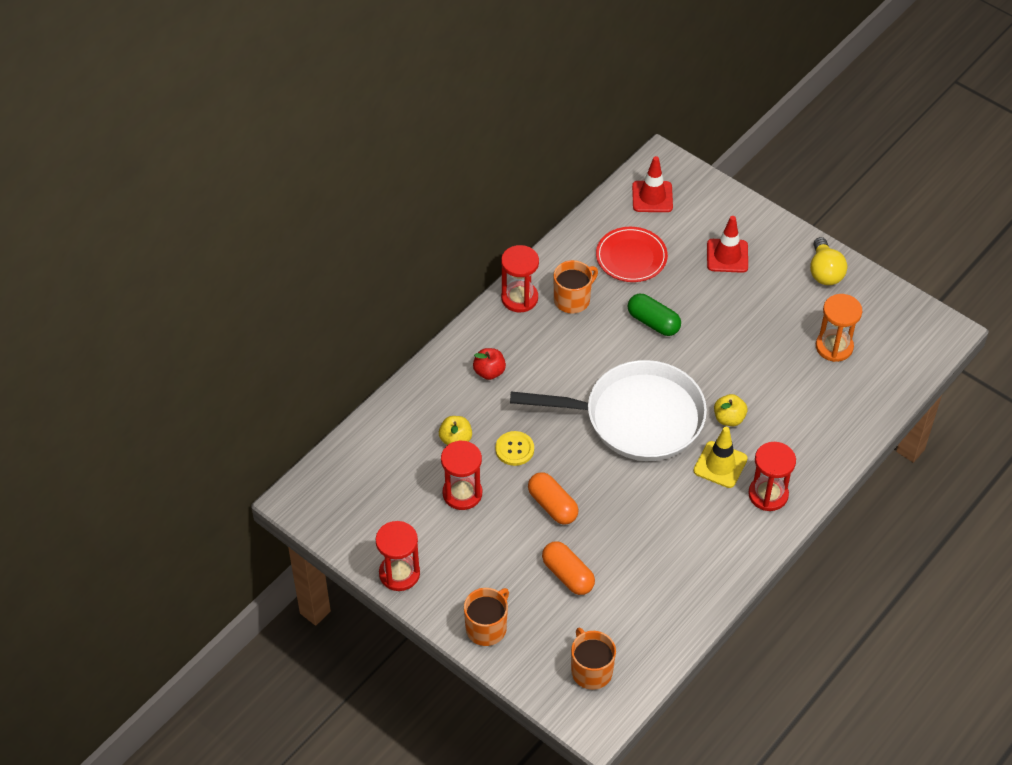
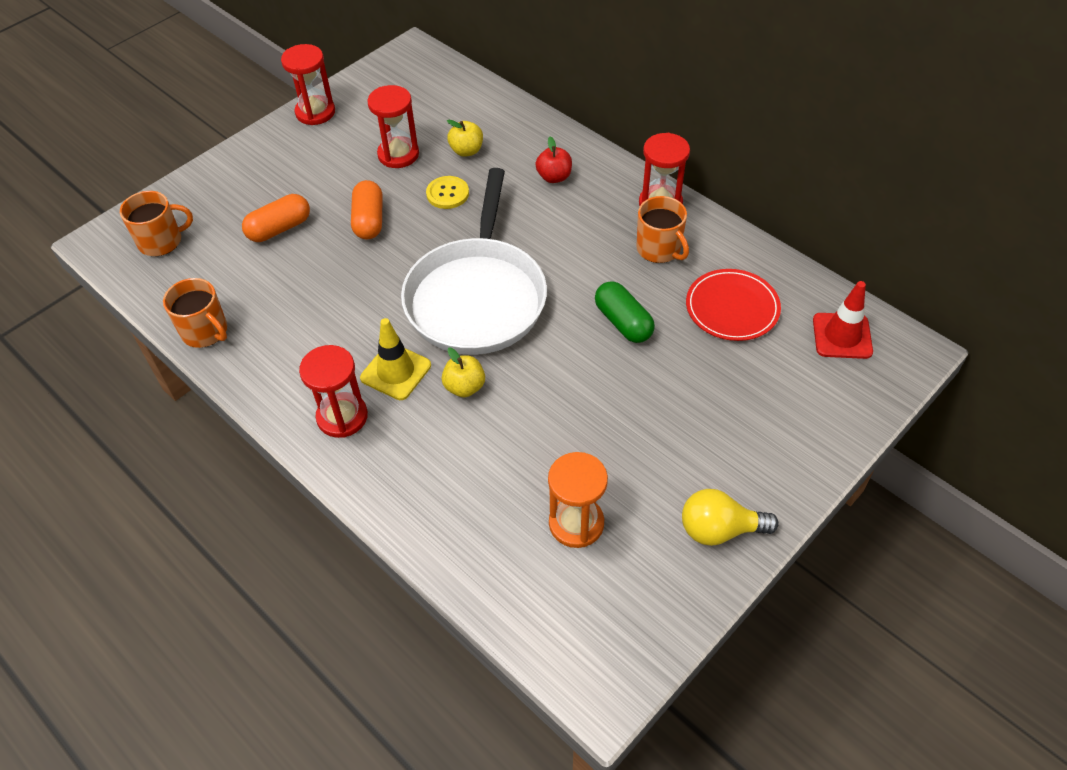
camera: 95 degrees right, 0 degrees up
orange mug [464,588,509,646] -> orange mug moved to [163,278,227,348]
orange capsule [528,472,579,524] -> orange capsule turned 60 degrees counterclockwise [351,180,383,239]
green capsule [628,294,681,336] -> green capsule turned 75 degrees counterclockwise [595,281,655,343]
red traffic cone [707,216,748,273] -> none

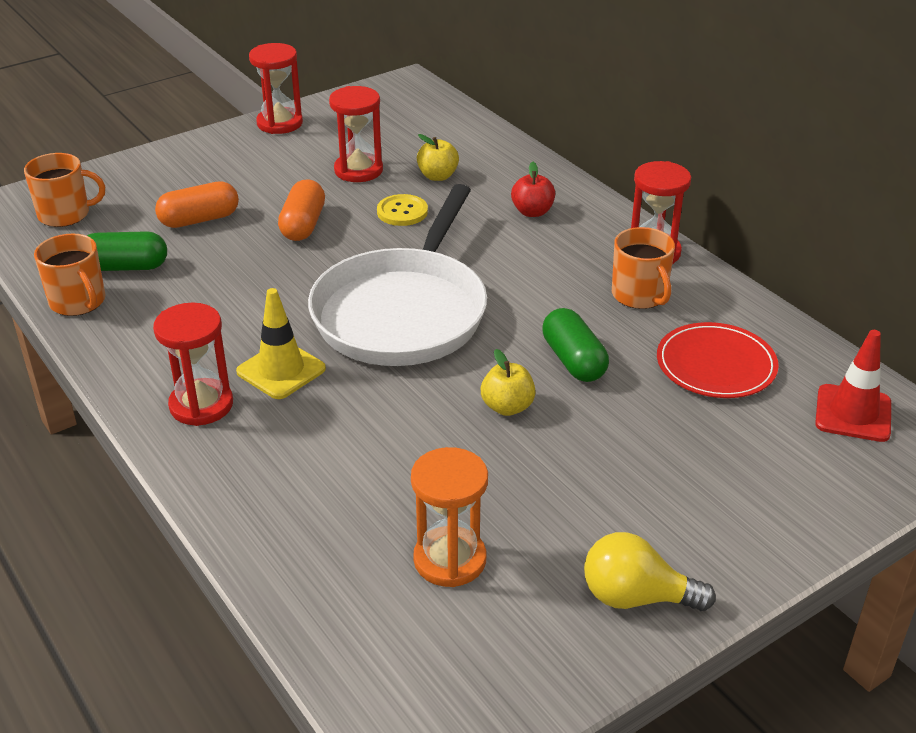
camera: 10 degrees right, 15 degrees down
yellow apple [442,348,485,397] -> yellow apple moved to [481,349,536,416]
none -> green capsule [87,231,167,271]

